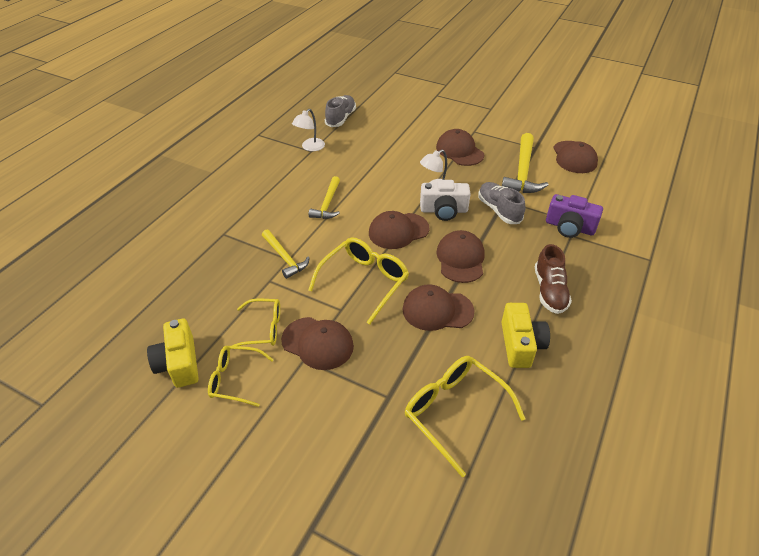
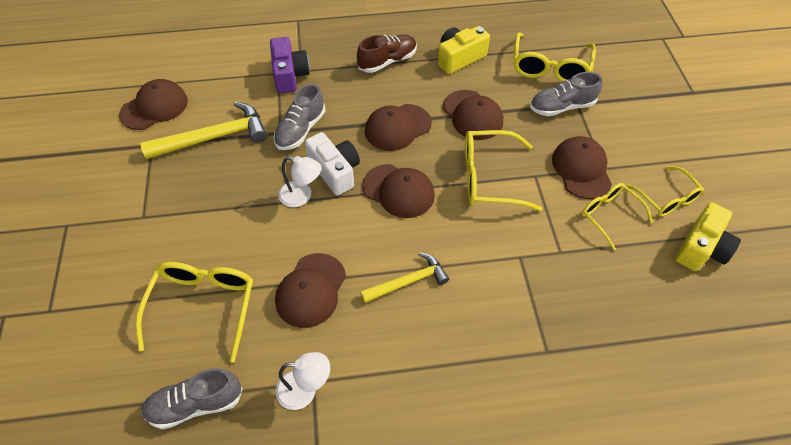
camera: 125 degrees left, 10 degrees up
yellow hammer [262,229,310,279] -> none
brown cap [436,129,484,166] -> brown cap moved to [275,253,346,328]
none -> yellow glasses [136,262,253,362]
none -> grey shoe [530,72,602,116]

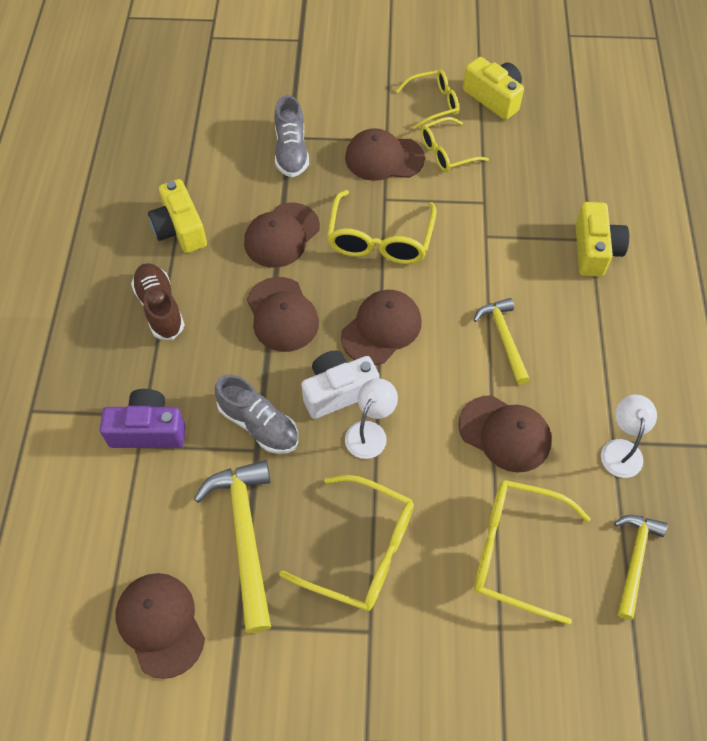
camera: 80 degrees left, 5 degrees up
grey shoe [141,368,243,429] -> yellow hammer [614,515,668,620]
brown cap [443,90,503,140] -> brown cap turned 150 degrees clockwise [244,203,320,268]
yellow glasses [513,33,596,82] -> yellow glasses moved to [279,475,414,611]
none -> yellow camera [575,202,629,277]

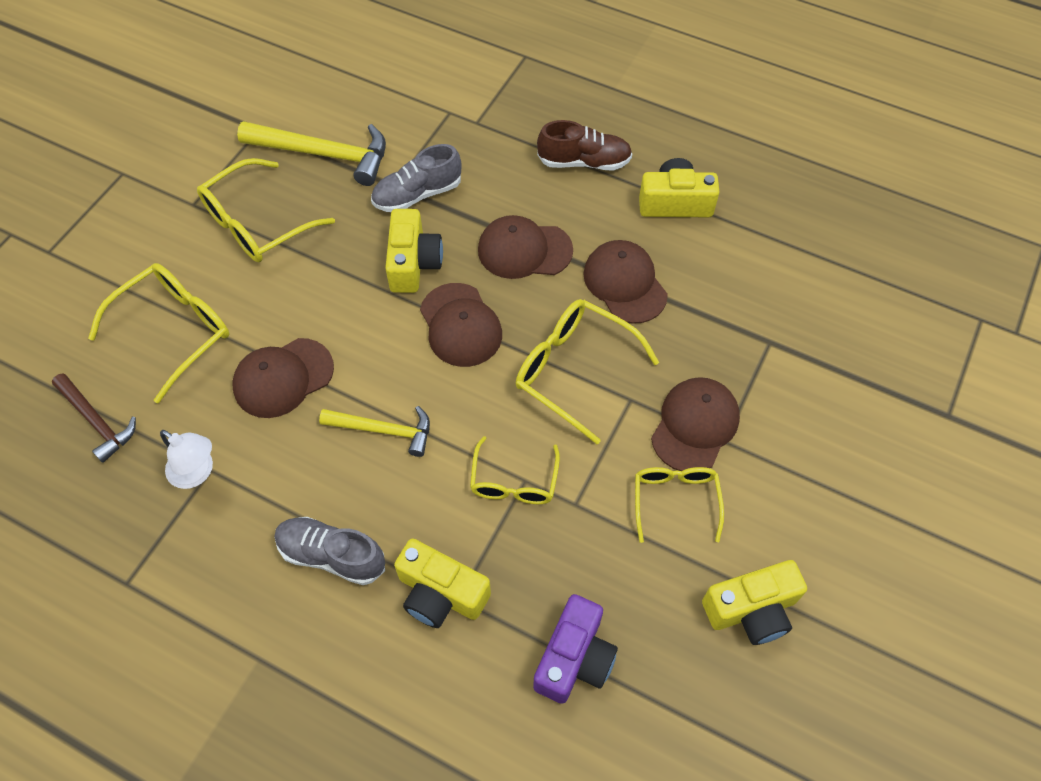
camera: 115 degrees right, 0 degrees up
purple camera [100,389,186,448] -> purple camera moved to [533,594,618,704]
brown cap [116,573,205,679] -> none
grey shoe [274,95,309,177] -> grey shoe moved to [275,517,385,585]
white camera [301,350,380,419] -> yellow camera [385,209,443,293]
white lamp [345,378,398,459] -> none
yellow glasses [396,69,459,129] -> yellow glasses moved to [470,436,560,504]
yellow hammer [614,515,668,620] -> brown hammer [52,373,136,463]

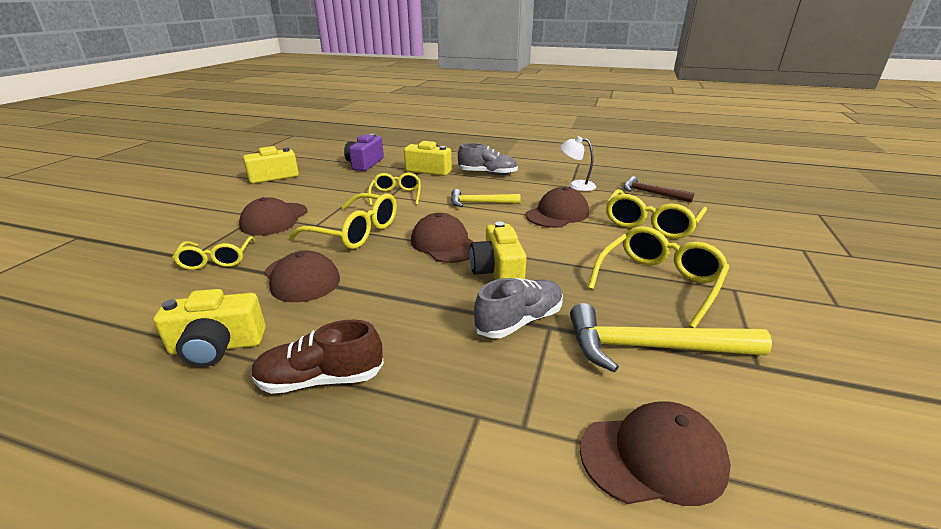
camera: 170 degrees right, 30 degrees down
brown cap [478,215,573,279] -> brown cap moved to [580,401,731,506]
yellow glasses [635,467,724,543] -> yellow glasses moved to [173,236,255,270]

